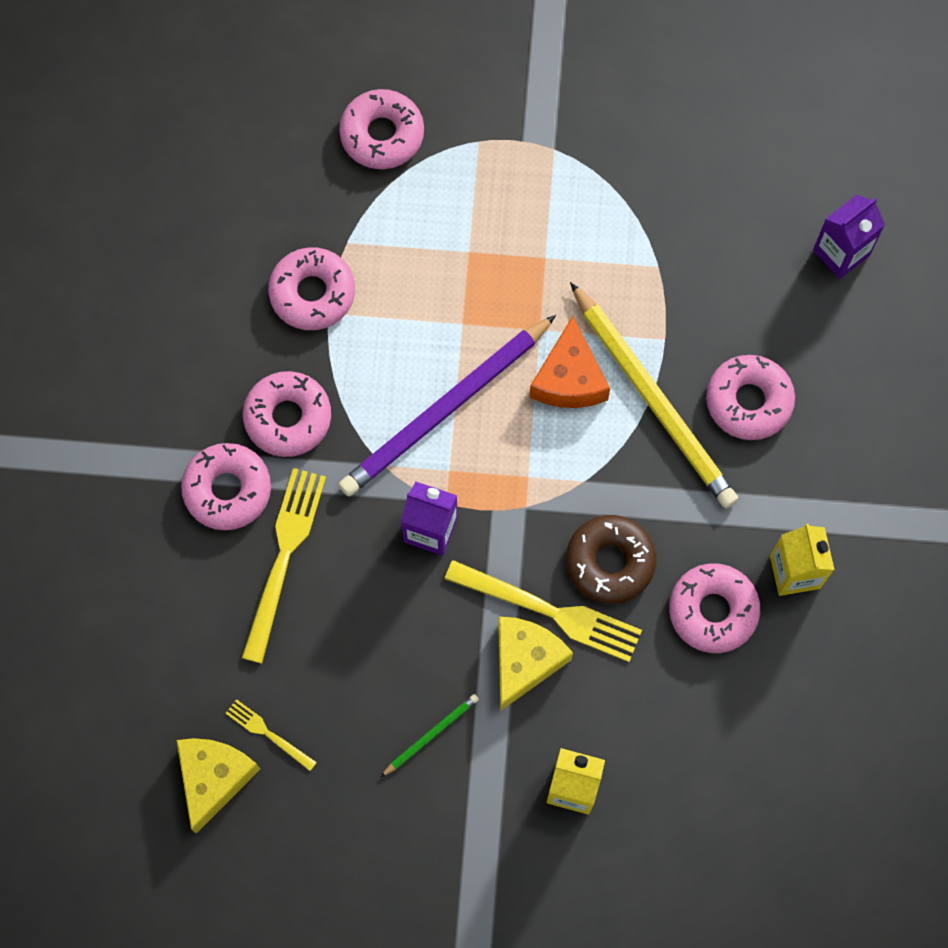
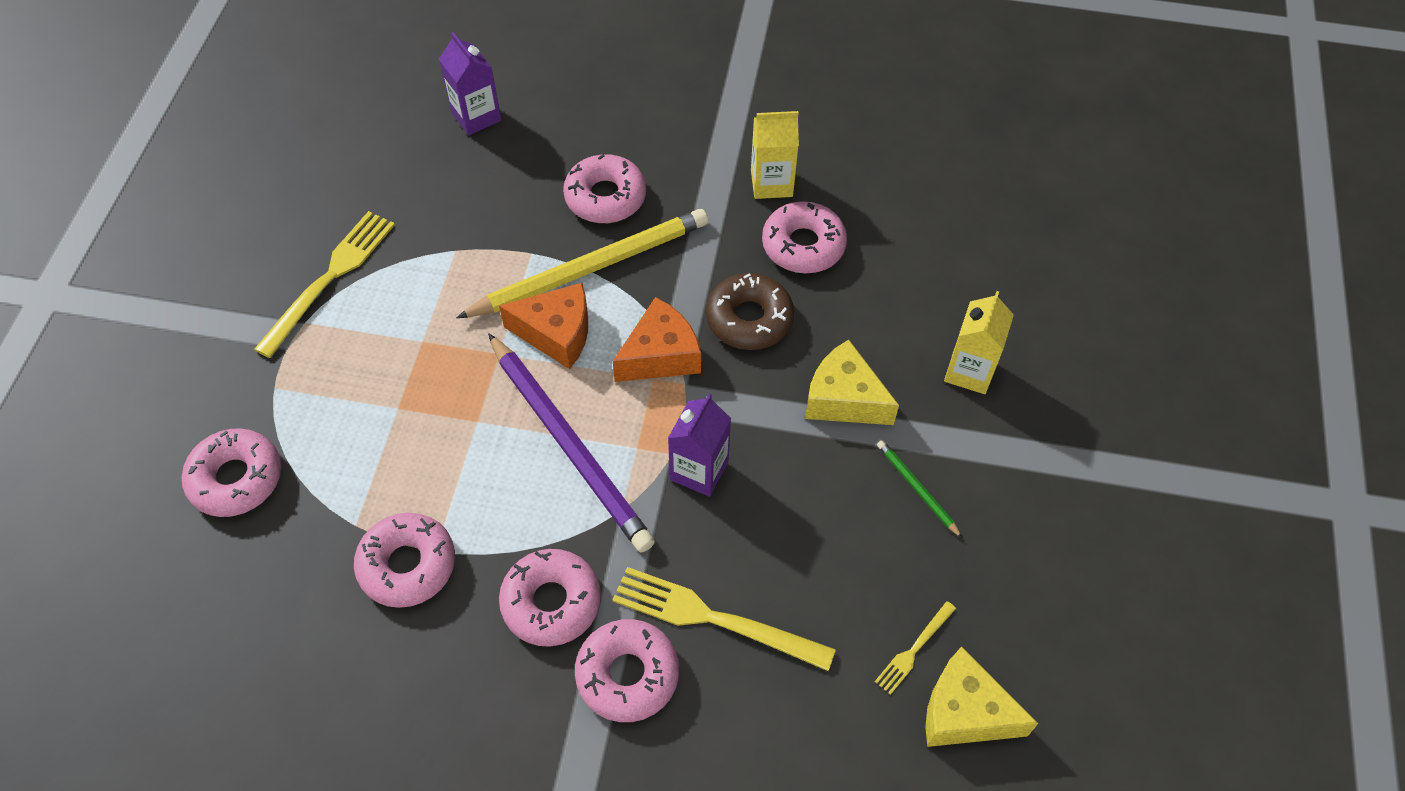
camera: 85 degrees left, 15 degrees down
yellow fork [445,560,642,662] -> yellow fork moved to [254,211,395,358]
none -> orange cheese [613,297,701,382]

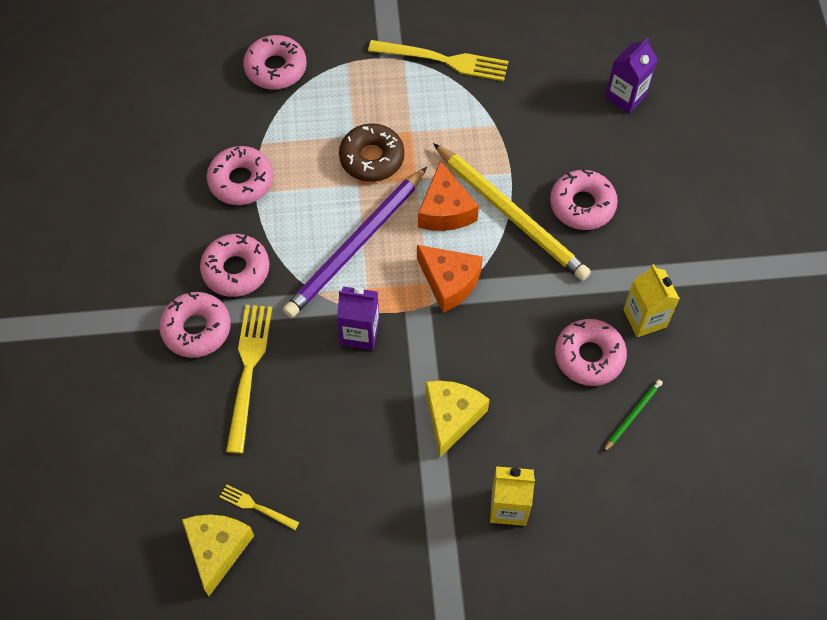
camera: 75 degrees right, 5 degrees up
brown donut [706,273,794,350] -> brown donut moved to [339,123,405,182]
green pencil [877,440,963,539] -> green pencil moved to [603,379,663,452]

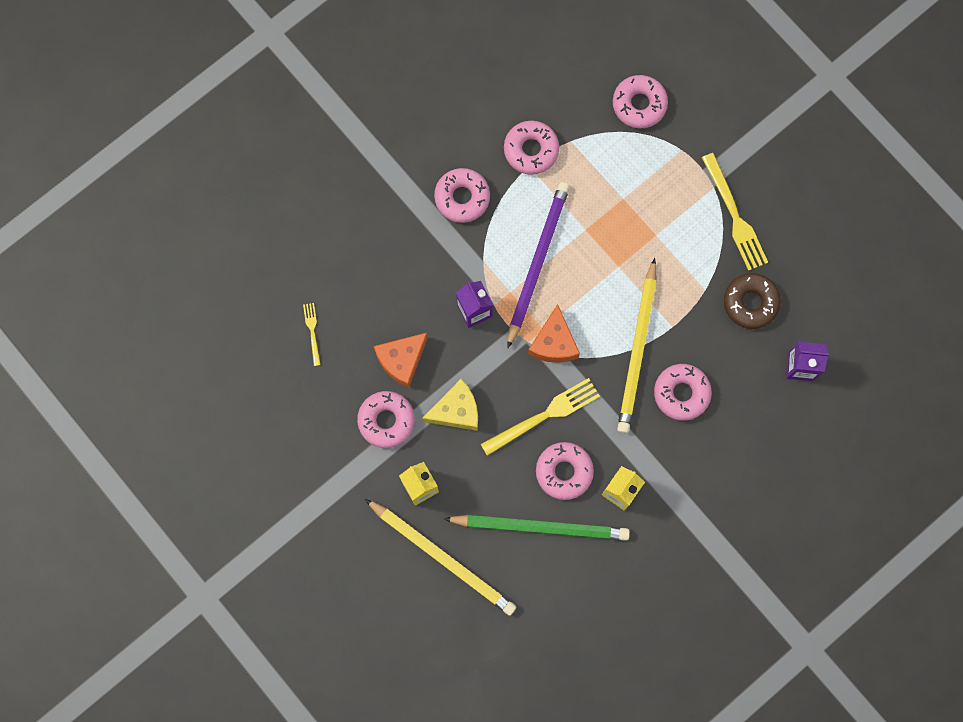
camera: 55 degrees right, 15 degrees up
pink donut [159,292,231,358] -> pink donut moved to [357,391,415,448]
yellow cheese [182,514,254,596] -> none
yellow fork [226,305,272,454] -> yellow fork moved to [481,378,600,456]
purple pencil [283,167,427,318] -> purple pencil turned 105 degrees clockwise [507,182,570,349]
brown donut [339,123,405,182] -> brown donut moved to [724,273,781,329]
orange cheese [418,161,479,231] -> orange cheese moved to [374,333,428,388]
green pencil [603,379,663,452] -> green pencil [444,515,630,541], size x2.35
none -> yellow pencil [365,499,516,616]

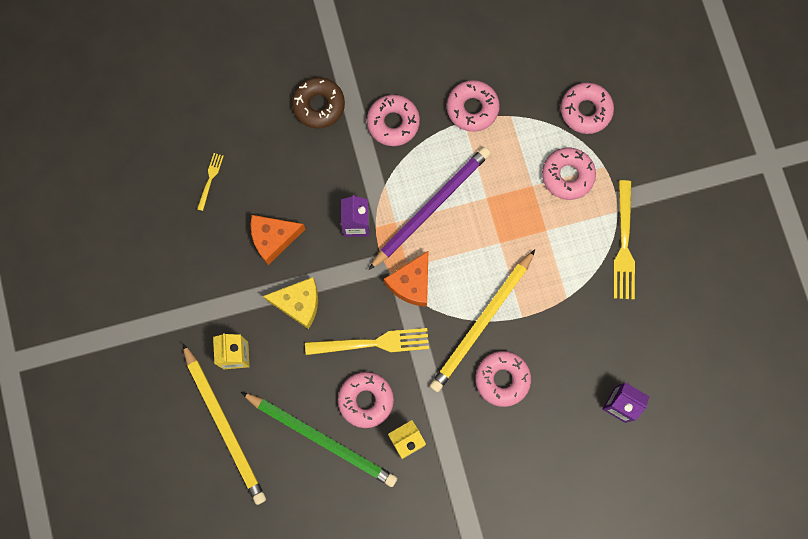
camera: 25 degrees right, 0 degrees up
pink donut [357,391,415,448] -> pink donut moved to [542,148,596,200]
brown donut [724,273,781,329] -> brown donut moved to [292,77,345,129]

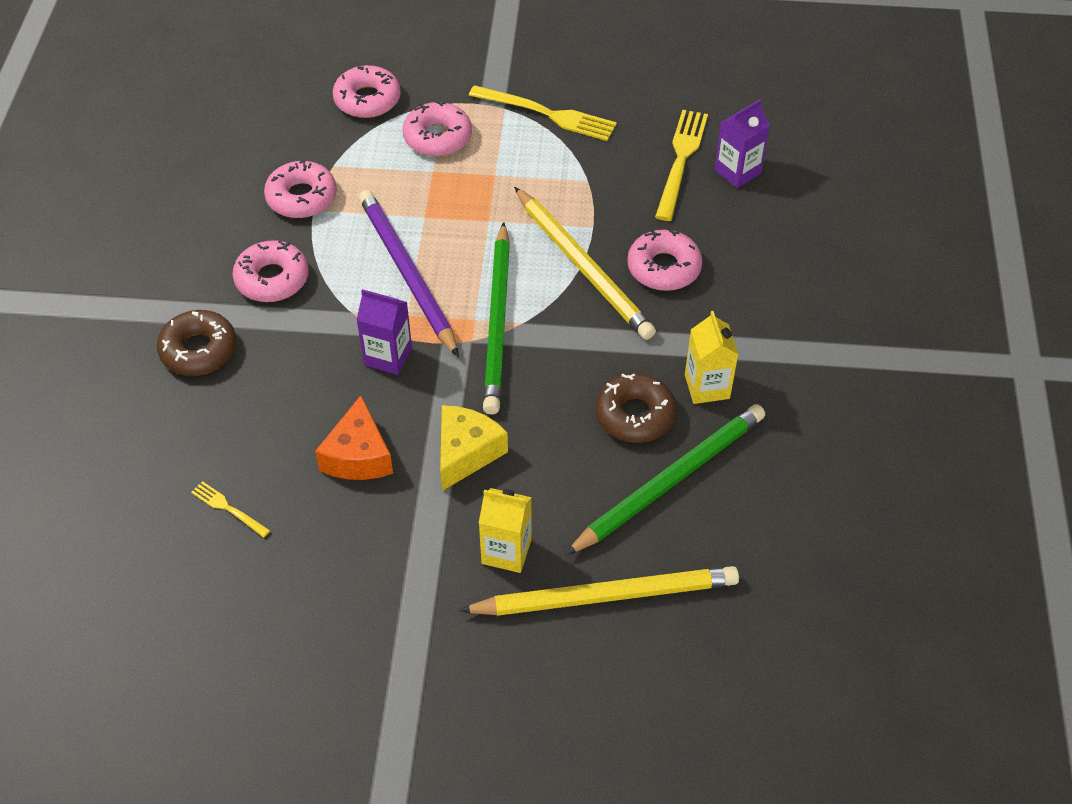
camera: 70 degrees left, 25 degrees down
yellow fork [305,328,429,355] -> yellow fork moved to [655,110,708,221]
pink donut [338,372,394,428] -> brown donut [596,373,677,443]
orange cheese [384,251,428,307] -> green pencil [483,222,510,415]

